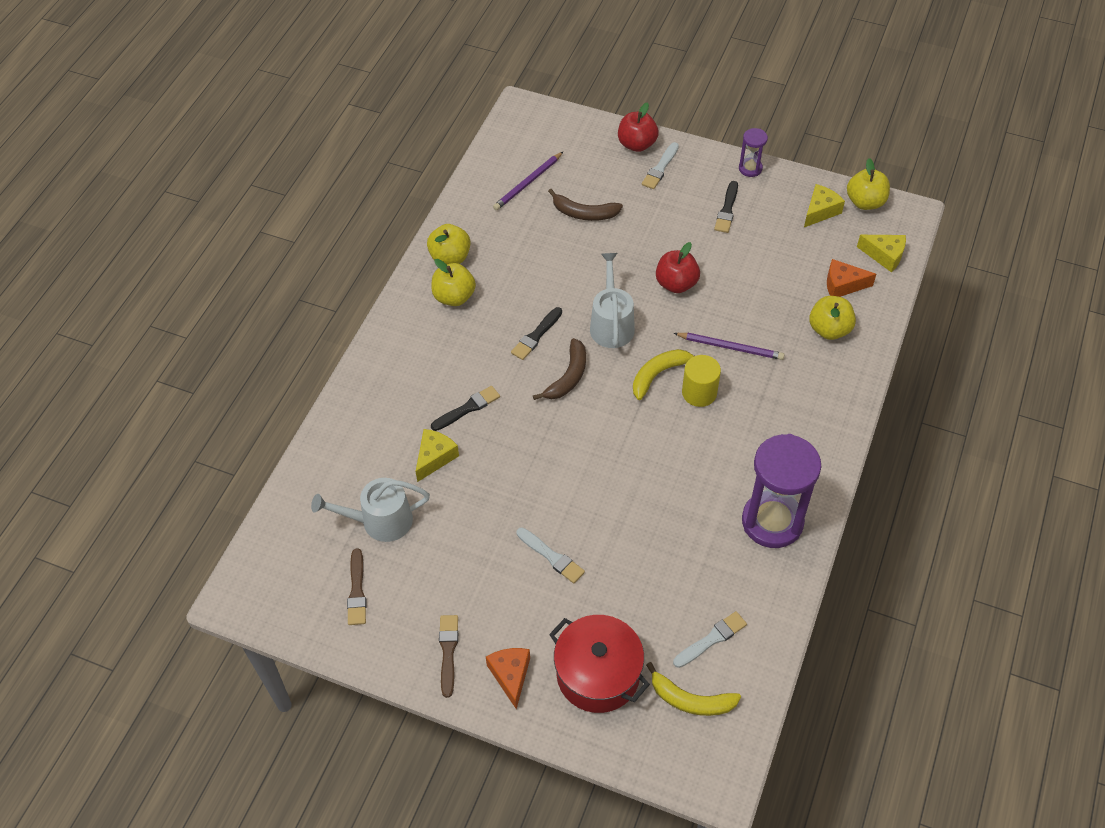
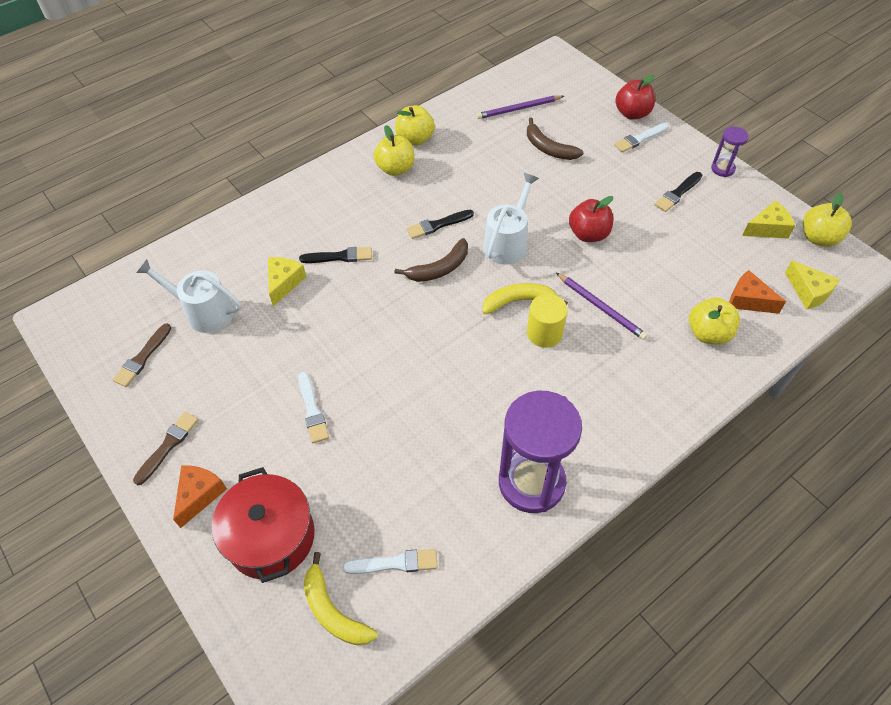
camera: 30 degrees right, 0 degrees up
yellow cheese [415,429,459,482] -> yellow cheese turned 45 degrees counterclockwise [268,257,306,306]

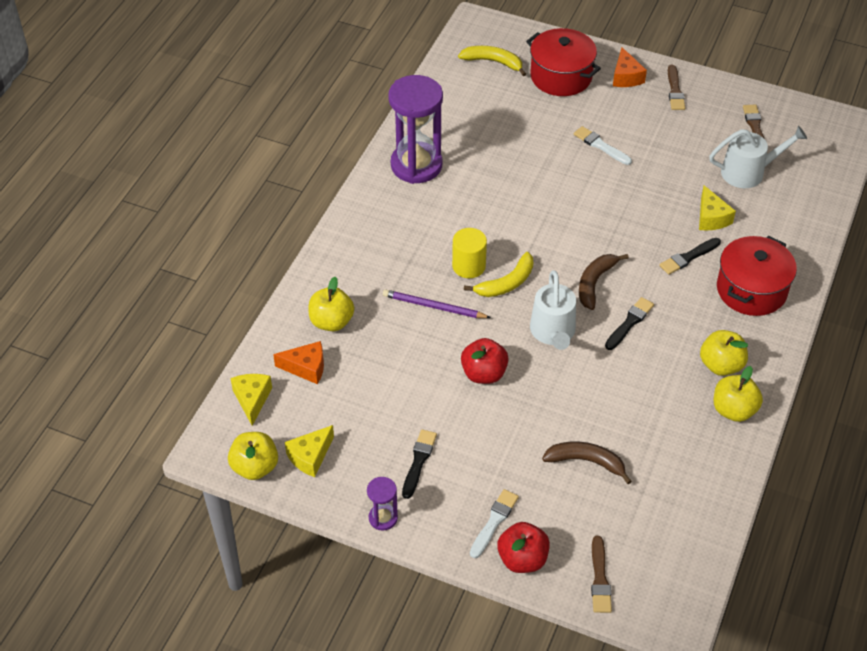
camera: 150 degrees right, 5 degrees down
white brush [343,549,438,574] -> none
purple pencil [476,95,564,119] -> none
yellow cheese [785,260,840,309] -> yellow cheese turned 60 degrees clockwise [230,374,272,426]
none -> brown brush [591,536,612,613]
none -> red pot [717,236,797,316]

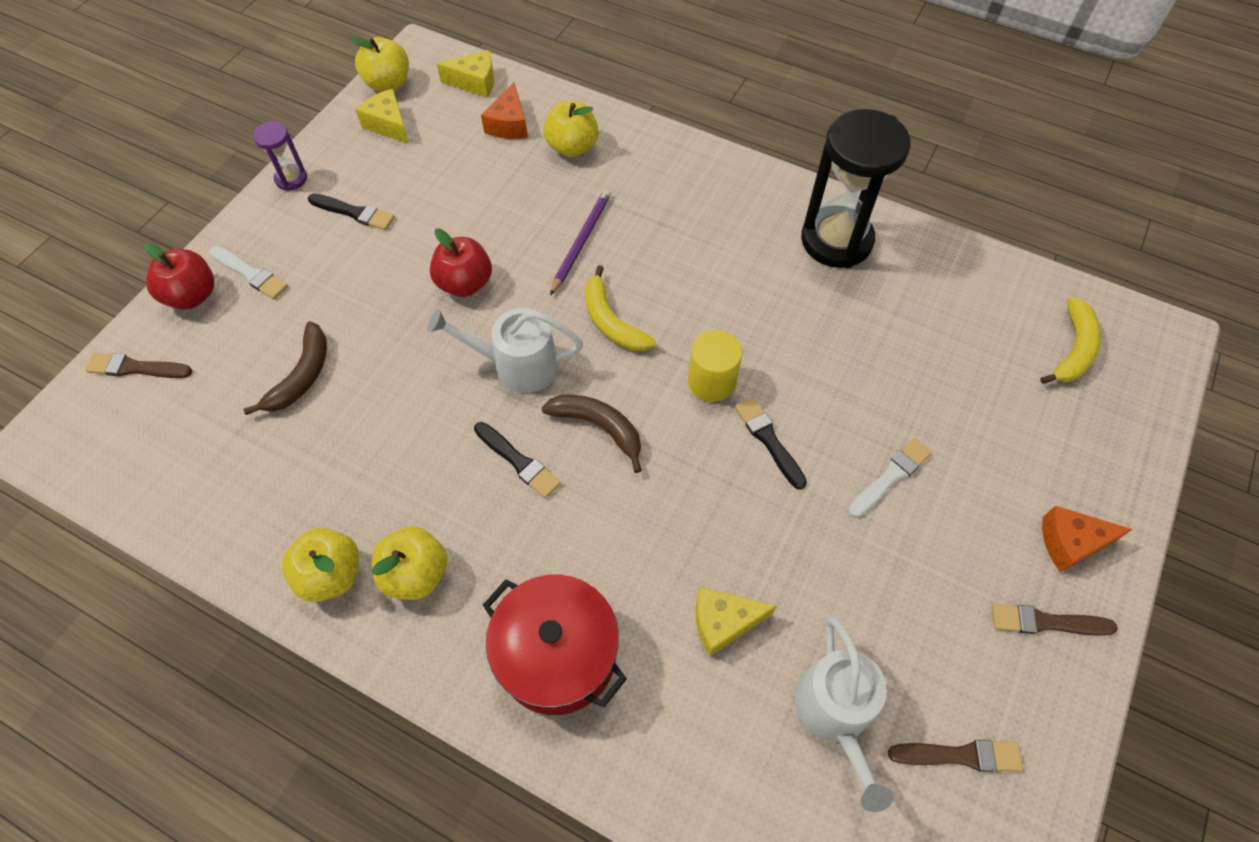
camera: 95 degrees right, 10 degrees up
purple hourglass [388,75,443,184] -> black hourglass [801,109,911,268]
yellow cylinder [452,228,487,278] -> yellow cylinder moved to [688,330,742,402]
red pot [526,28,601,96] -> none
black brush [659,238,721,275] -> black brush moved to [735,397,807,490]

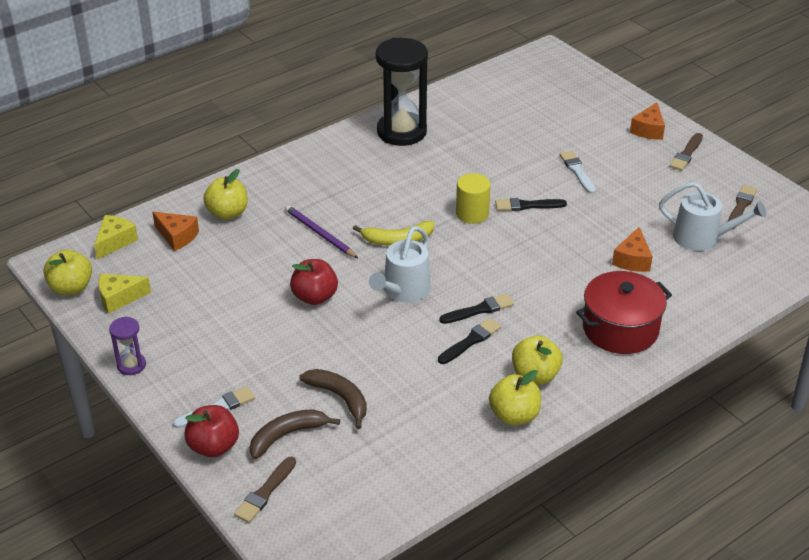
camera: 65 degrees left, 20 degrees down
black brush [308,194,395,230] -> black brush moved to [438,318,501,364]
brown banana [542,395,642,473] -> brown banana moved to [250,409,340,459]
yellow cheese [696,587,776,657] -> orange cheese [612,227,653,272]
yellow banana [1040,297,1101,384] -> none

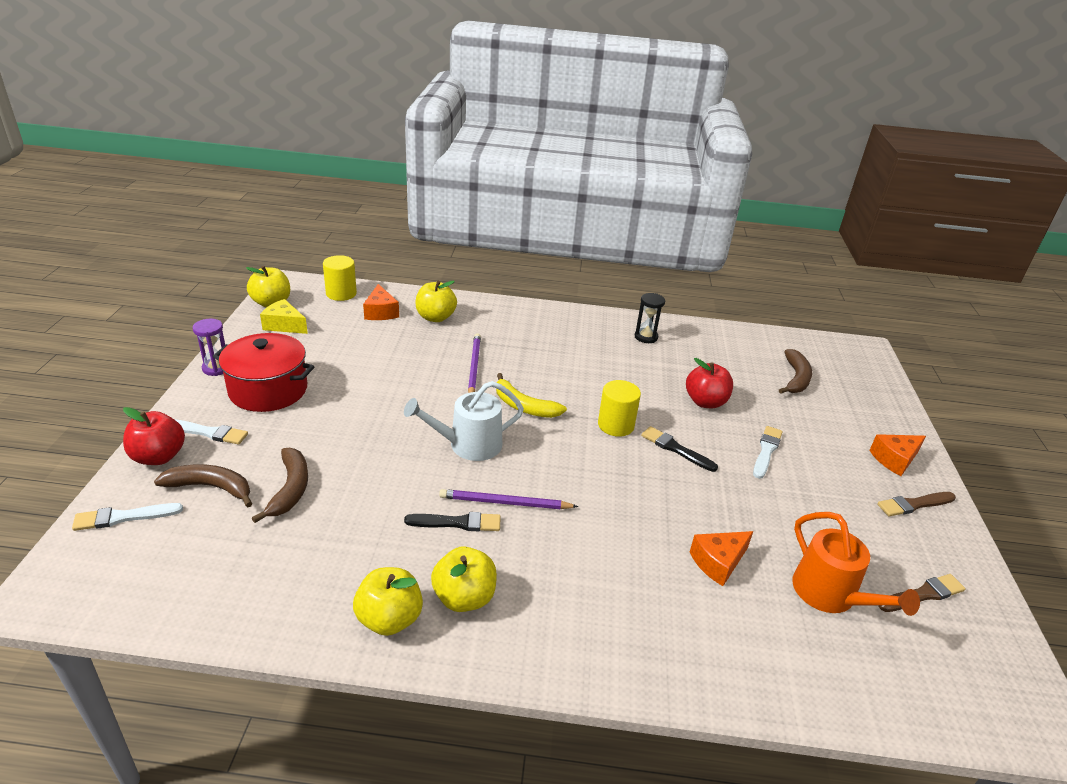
camera: 40 degrees right, 5 degrees down
yellow cheese [94,215,138,259] -> yellow cylinder [323,255,357,301]
brown brush [234,457,296,523] -> white brush [72,503,183,531]
red apple [290,259,338,305] -> red apple moved to [686,358,733,408]
black hourglass [376,38,428,146] -> black hourglass [635,293,665,343], size x0.46
black brush [439,294,514,324] -> purple pencil [439,489,578,509]
red pot [576,271,672,354] -> red pot moved to [213,333,314,412]
white watering can [659,182,767,251] -> orange watering can [792,512,920,616]
none -> brown banana [779,349,812,394]

